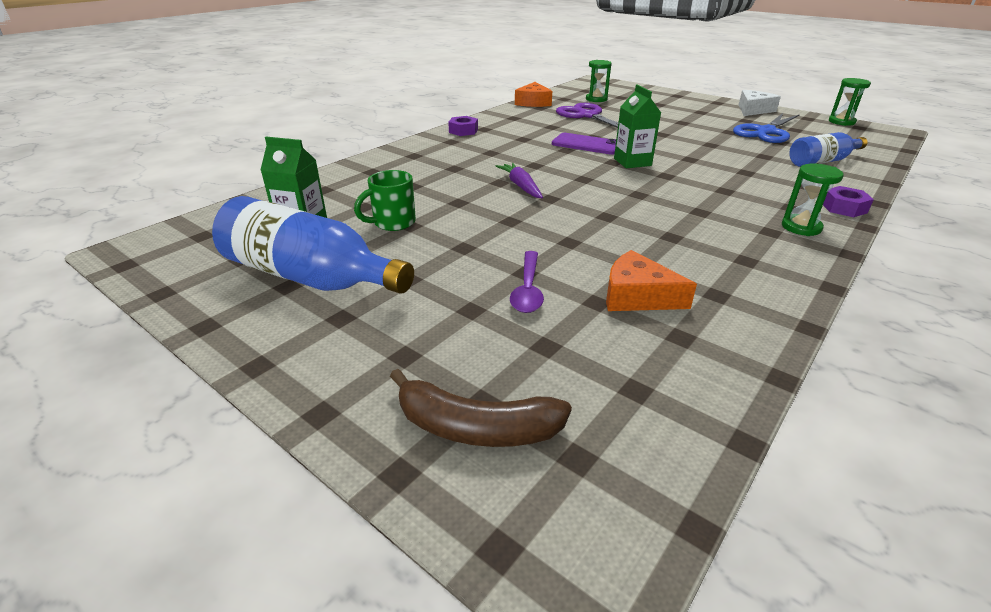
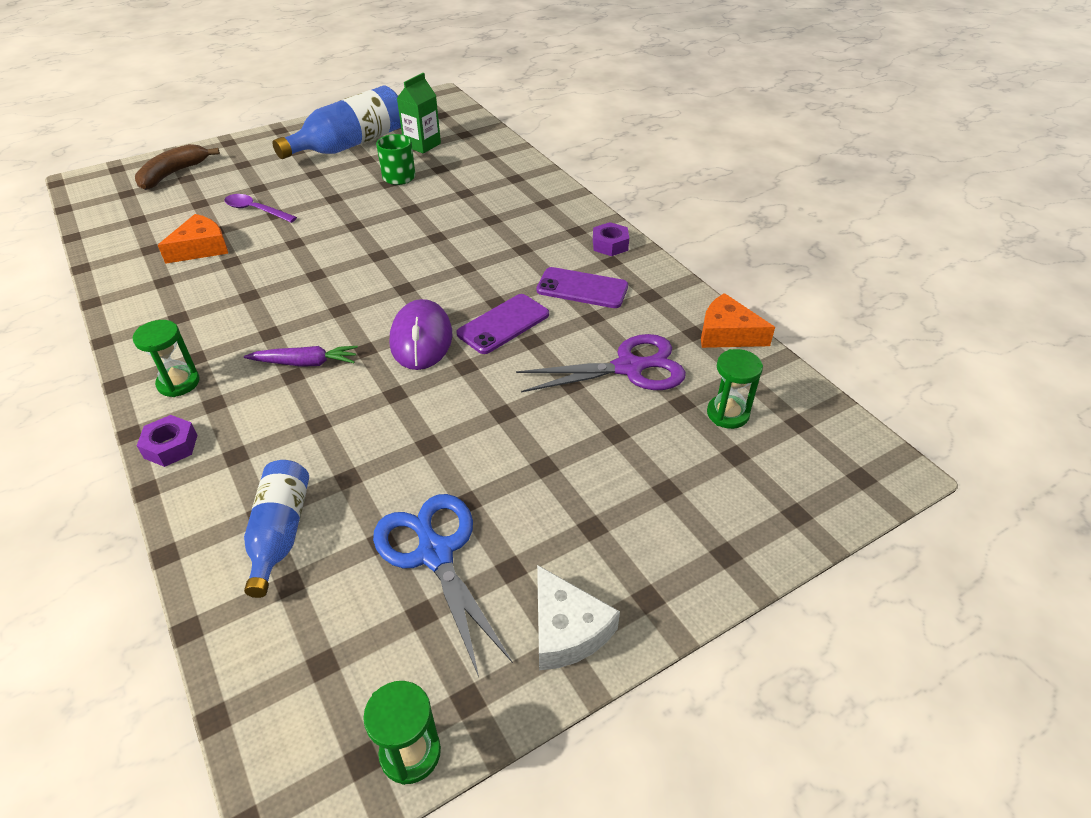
camera: 110 degrees right, 10 degrees up
purple carrot [496,163,543,198] -> purple carrot moved to [244,346,358,367]
green carton [614,84,661,168] -> purple mouse [390,299,453,370]
none -> purple phone [536,267,628,308]

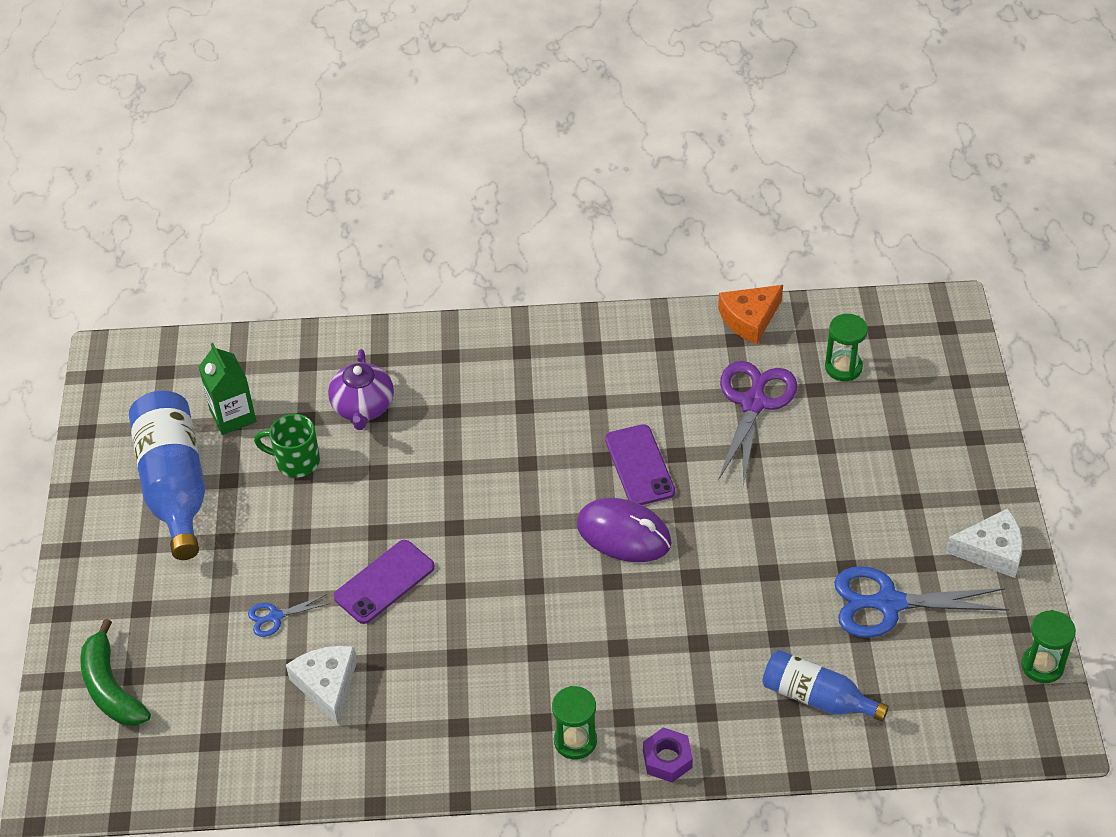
camera: 60 degrees left, 5 degrees up
brown banana [135,144,220,190] -> green banana [80,619,151,726]
orange cheese [158,214,228,264] -> white cheese [286,646,357,725]
purple spoon [224,194,297,223] -> blue scissors [248,594,331,637]
purple carrot [244,346,358,367] -> none
purple phone [536,267,628,308] -> purple phone moved to [334,540,435,624]
purple nut [593,222,629,256] -> none
none -> purple teapot [328,349,394,430]

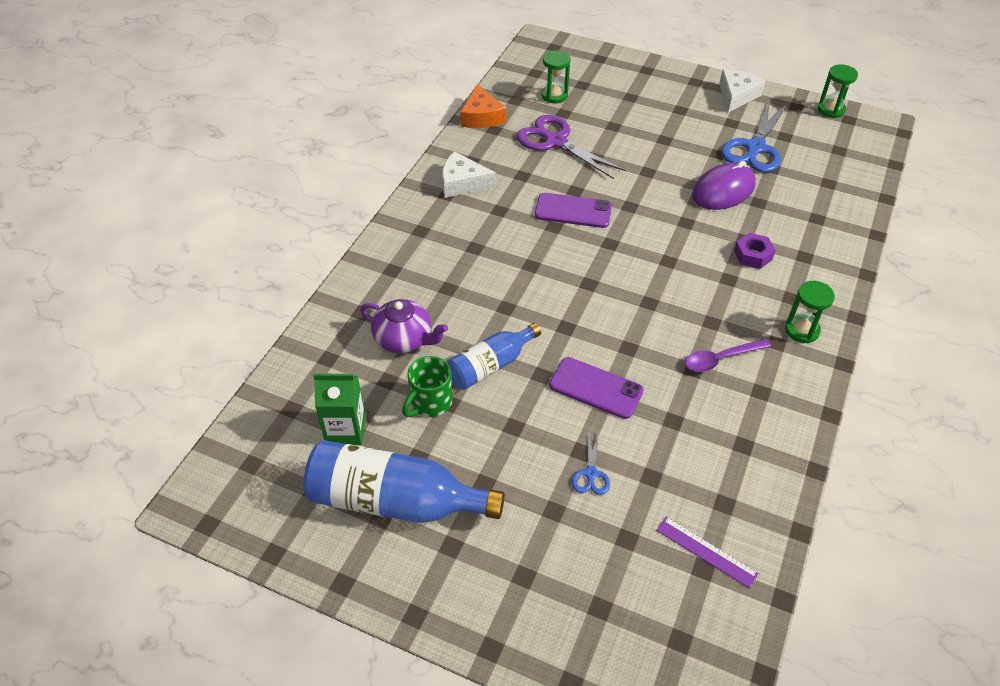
camera: 65 degrees left, 0 degrees up
green banana [80,619,151,726] -> none
white cheese [286,646,357,725] -> white cheese moved to [442,152,496,198]
purple phone [334,540,435,624] -> purple phone turned 45 degrees counterclockwise [549,357,644,419]
purple mouse [577,498,672,562] -> purple mouse moved to [692,161,756,210]
purple nut [643,727,693,782] -> purple nut moved to [734,233,776,269]
blue bottle [762,650,889,722] -> blue bottle moved to [447,323,541,390]
none -> purple ruler [656,517,759,588]
none -> purple spoon [685,339,771,372]

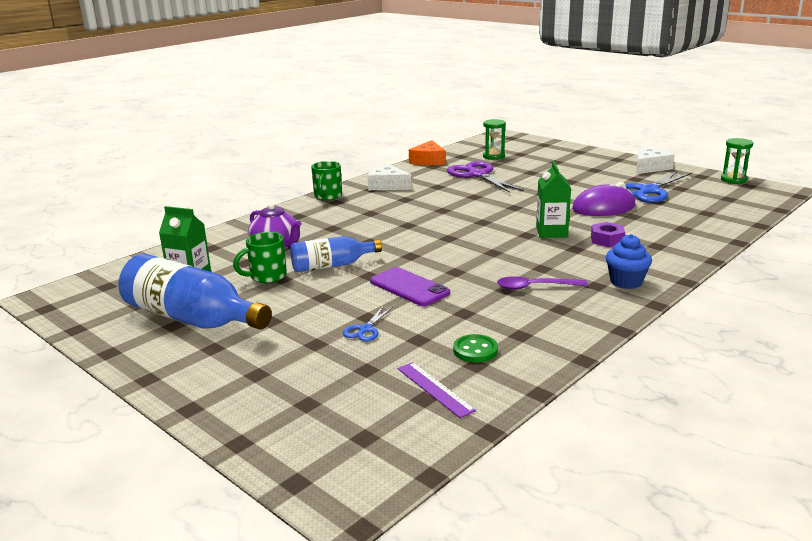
camera: 20 degrees right, 25 degrees down
purple phone [535,193,612,228] -> none
green hourglass [785,281,835,343] -> blue cupcake [606,234,652,289]
none -> green mug [311,161,342,200]
none -> green button [453,334,498,363]
none -> green carton [536,161,571,238]

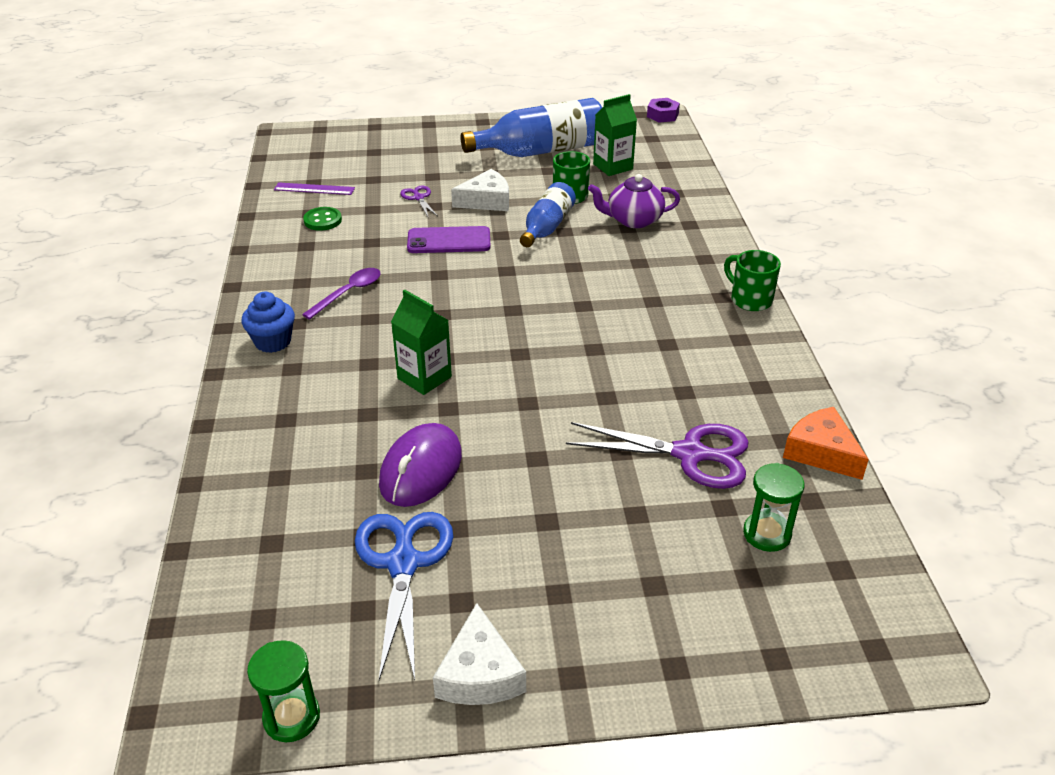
camera: 130 degrees right, 15 degrees up
blue scissors [343,306,393,341] -> purple scissors [400,186,438,217]
white cheese [367,164,412,190] -> white cheese moved to [451,169,509,211]
purple nut [591,222,625,247] -> purple nut moved to [647,98,680,123]

